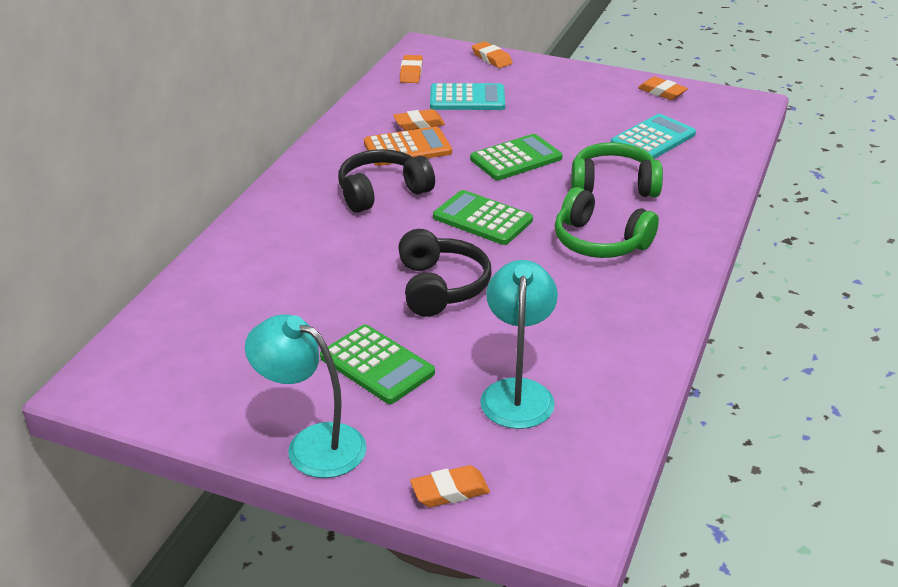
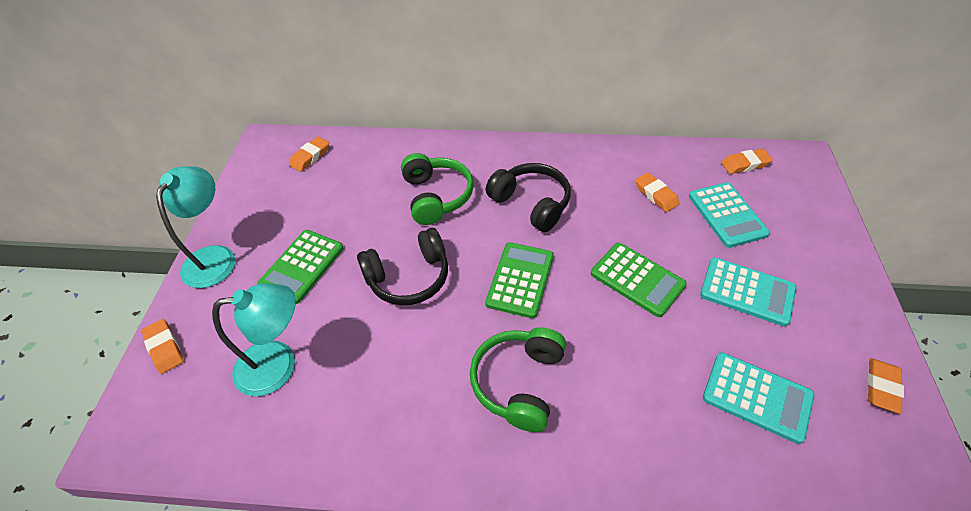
camera: 75 degrees right, 15 degrees up
orange calculator [364,126,452,166] -> none
orange eraser [472,41,513,68] -> orange eraser moved to [289,137,329,172]
green headphones [571,142,663,197] -> green headphones moved to [401,153,474,225]
none -> turquoise calculator [700,257,797,327]

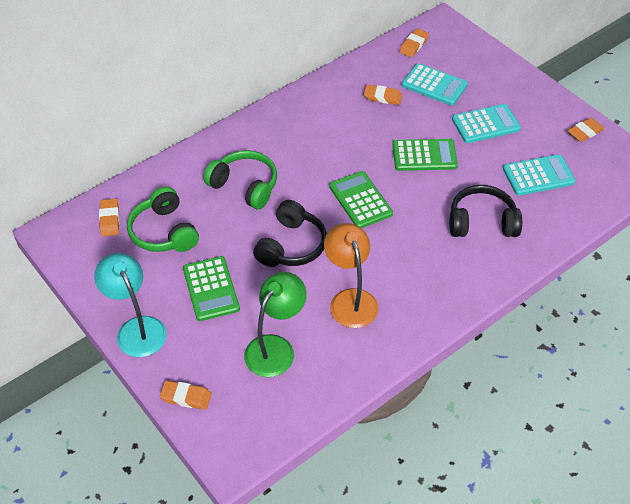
camera: 45 degrees left, 0 degrees up
turquoise lamp [212,283,296,396] -> green lamp [244,272,307,377]
green headphones [470,327,566,432] -> green headphones moved to [127,187,199,252]
black headphones [486,163,571,232] -> black headphones moved to [450,185,522,237]
orange eraser [867,358,904,414] -> orange eraser turned 75 degrees clockwise [567,118,604,142]
none -> orange lamp [324,223,378,328]

